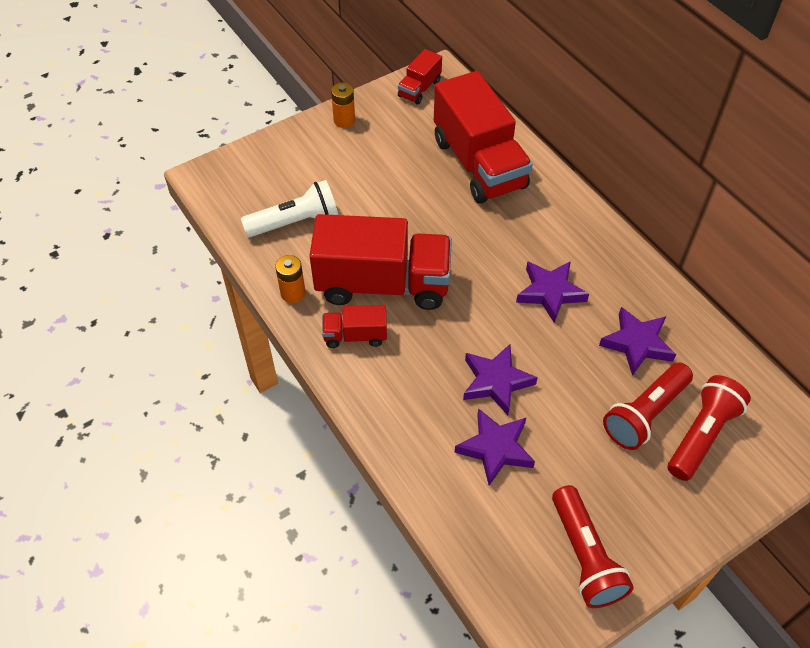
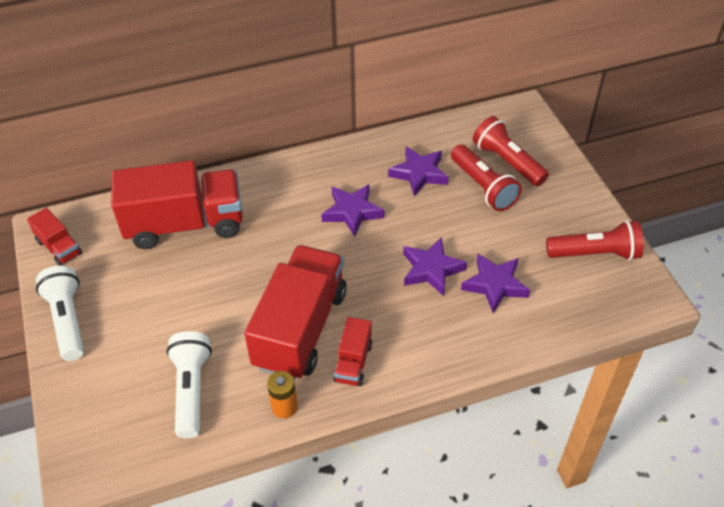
camera: 75 degrees left, 5 degrees down
orange battery [331,83,355,128] -> white flashlight [36,266,84,361]

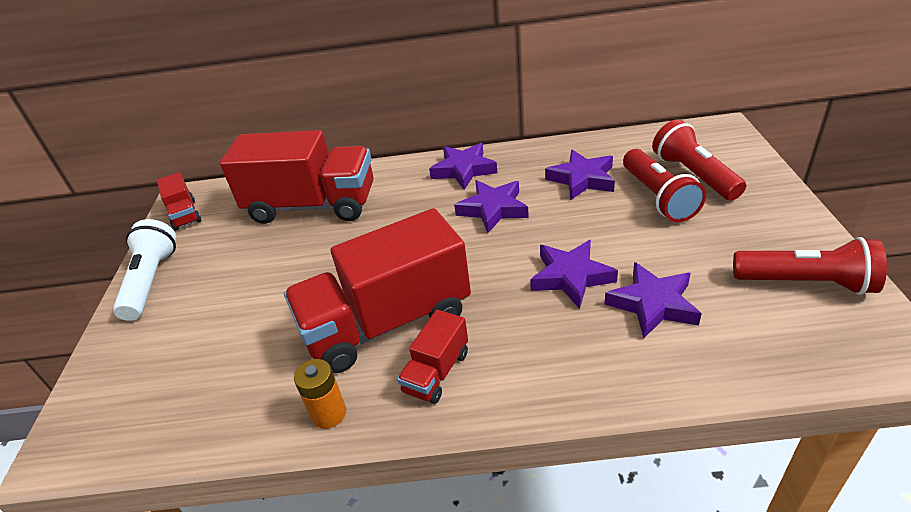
camera: 20 degrees right, 10 degrees down
white flashlight [166,331,212,438] -> none
red truck [244,245,347,380] -> red truck turned 150 degrees counterclockwise [284,208,471,373]
none -> purple star [429,143,497,190]

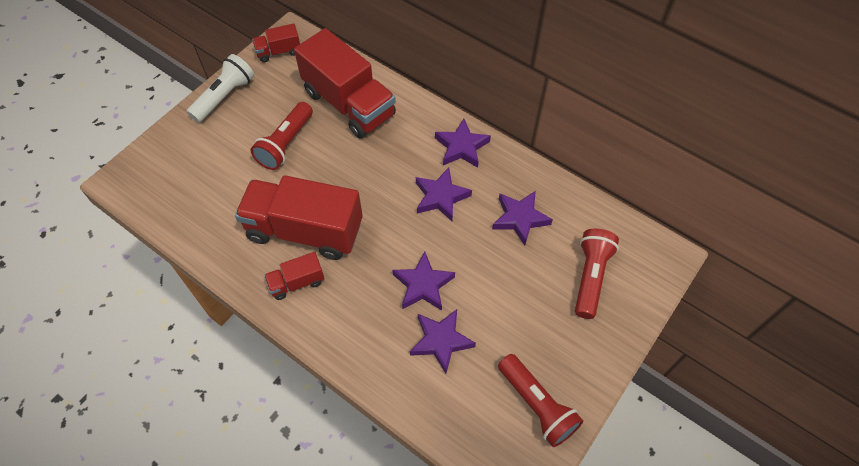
camera: 35 degrees right, 20 degrees up
red truck [157,172,201,231] -> red truck turned 60 degrees clockwise [252,23,300,62]
orange battery [294,359,346,429] -> none
red flashlight [623,149,706,222] -> red flashlight moved to [251,102,313,170]

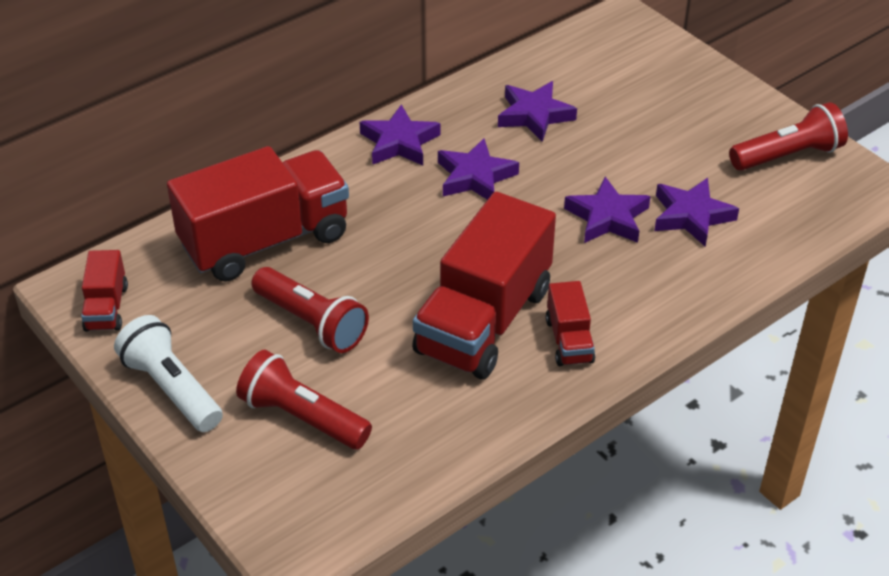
camera: 75 degrees left, 15 degrees down
red flashlight [575,228,619,319] -> red flashlight moved to [236,350,372,450]

